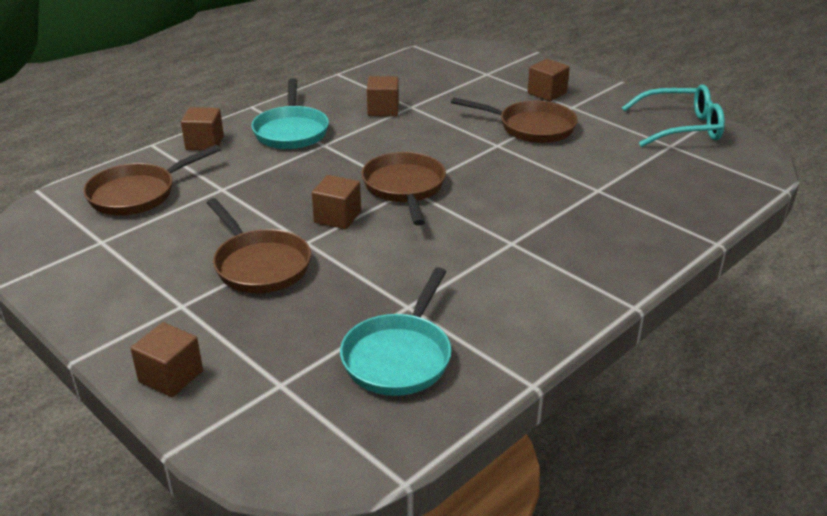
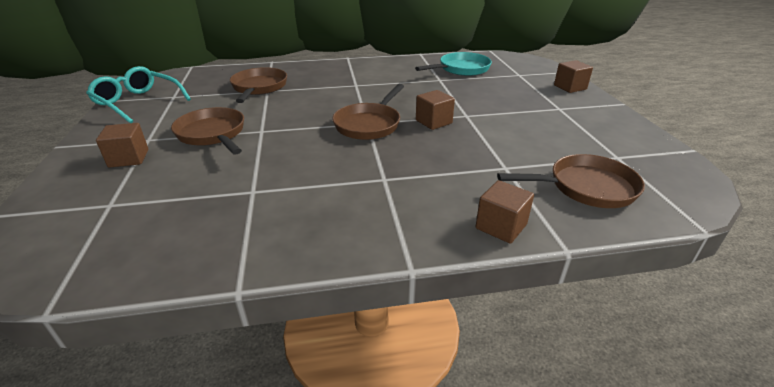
camera: 145 degrees left, 0 degrees up
brown pan [206,198,311,293] -> brown pan moved to [230,67,287,103]
turquoise pan [251,78,329,149] -> none
brown cube [367,76,399,116] -> none

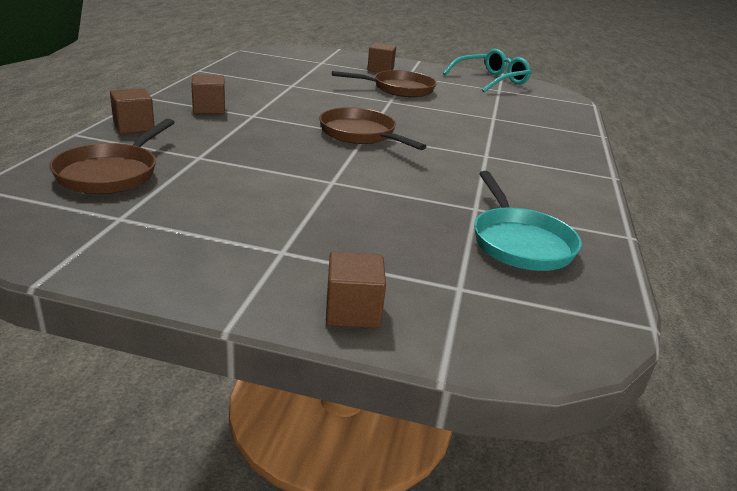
camera: 110 degrees right, 5 degrees down
brown pan [230,67,287,103] -> none
brown cube [416,90,455,130] -> brown cube moved to [191,74,225,114]

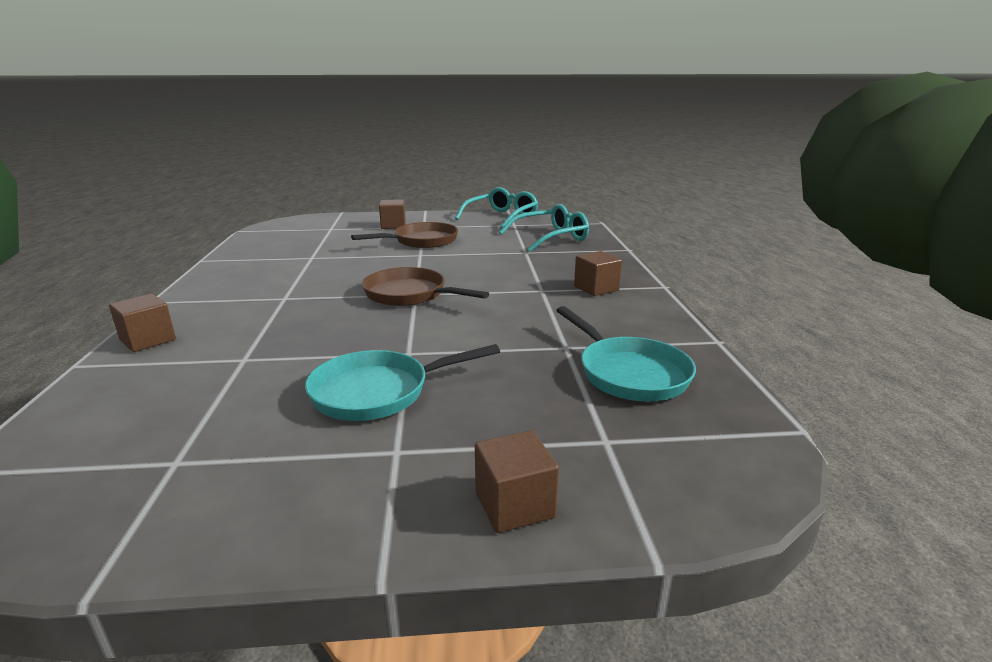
camera: 15 degrees left, 5 degrees down
brown pan [49,119,175,194] -> none
brown cube [191,74,225,114] -> brown cube moved to [574,251,622,296]
none -> turquoise pan [305,344,500,421]
none -> turquoise glasses [499,204,589,252]

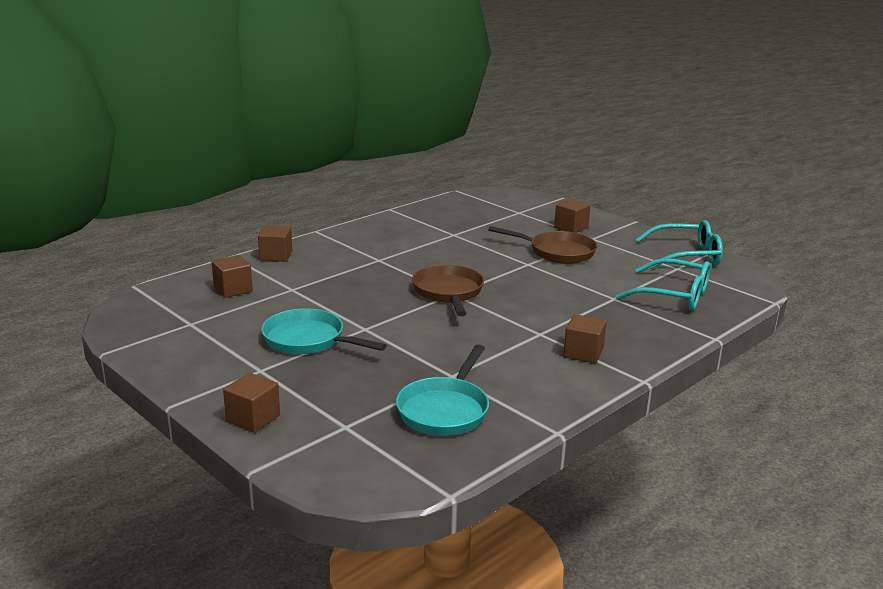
camera: 50 degrees right, 0 degrees up
none -> brown cube [212,255,253,298]

